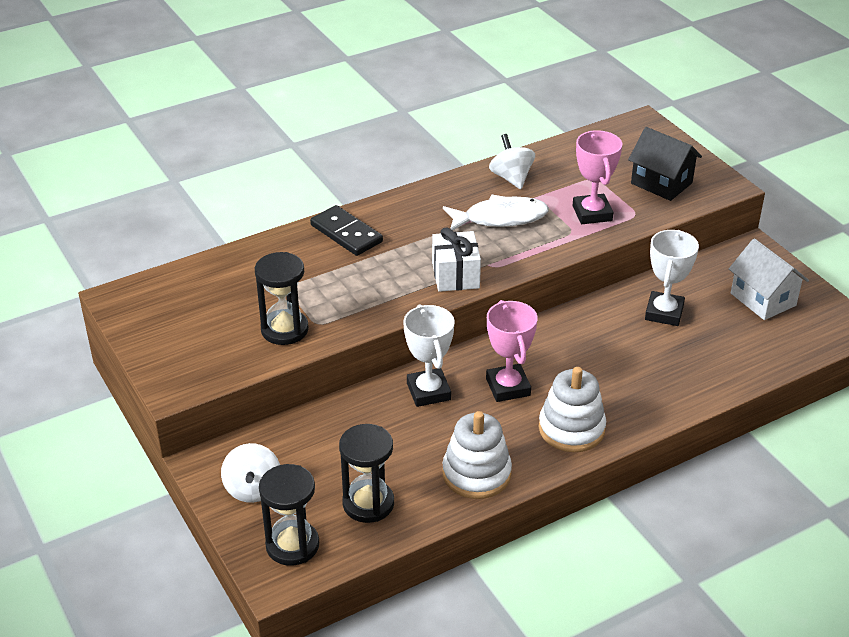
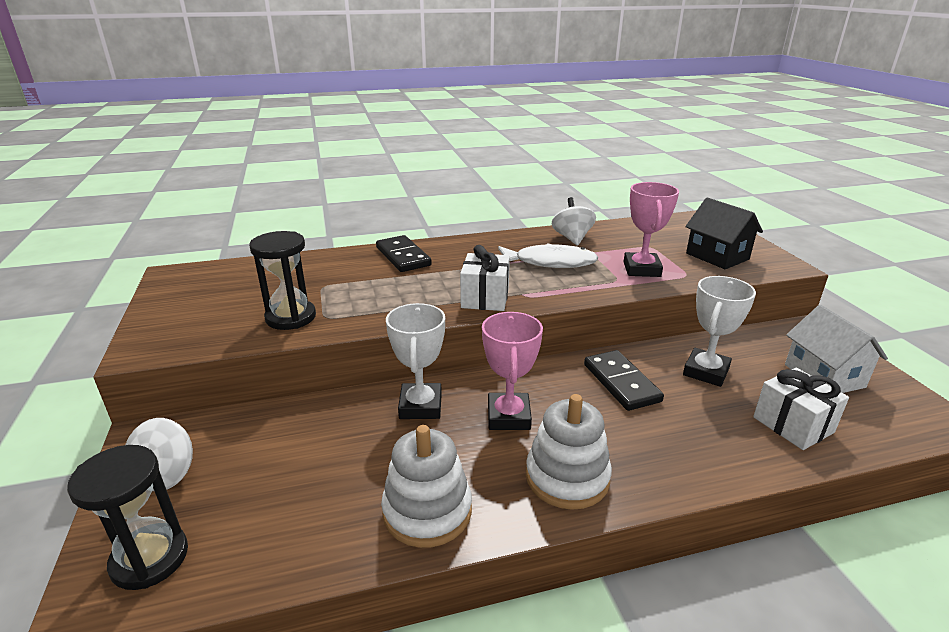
camera: 15 degrees right, 10 degrees down
black hourglass [339,424,394,523] -> none
none -> black domino [584,350,664,411]
none -> white gift [753,368,849,450]

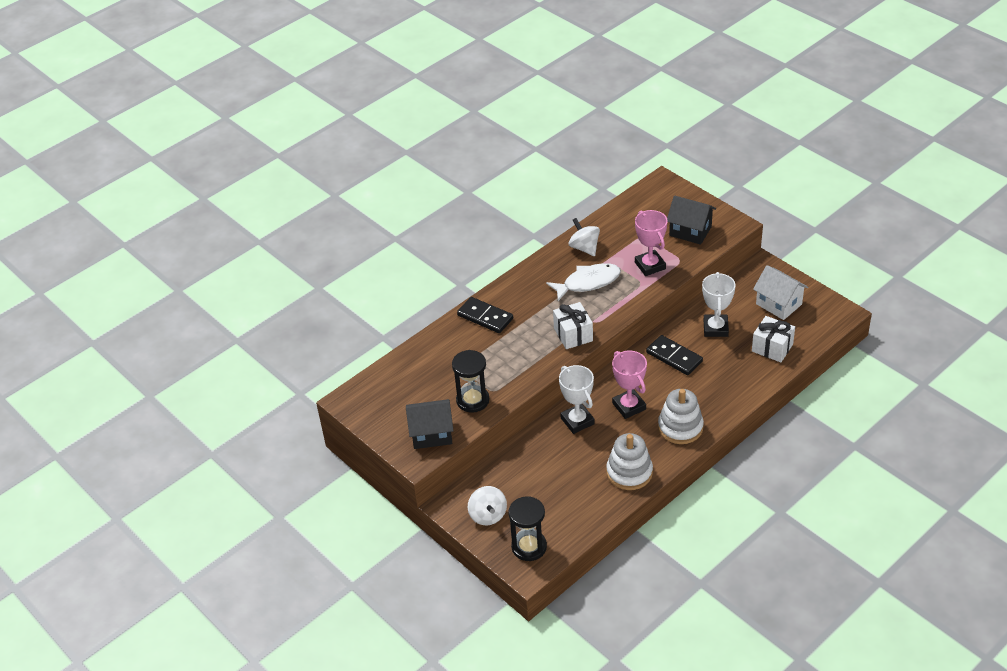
camera: 25 degrees left, 15 degrees up
none -> black house [406,399,454,449]

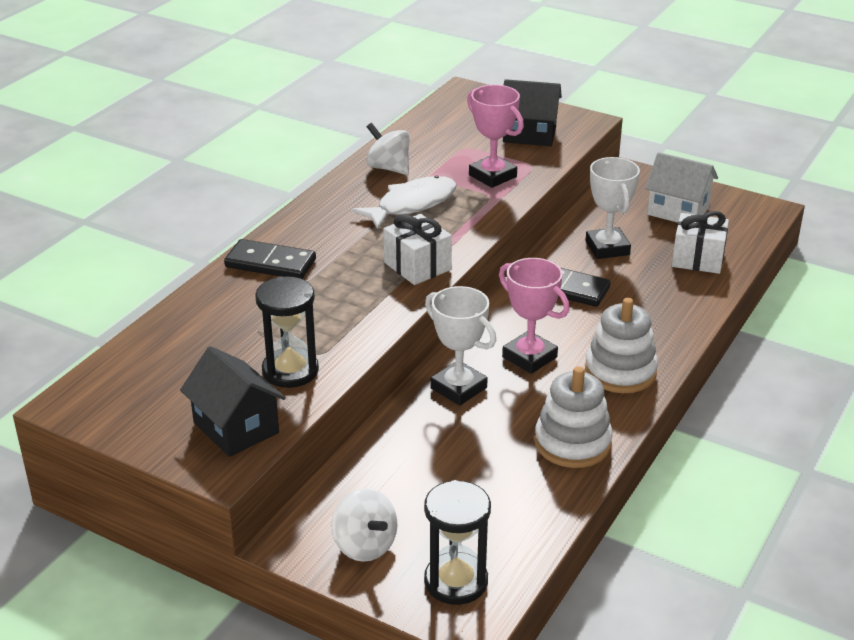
camera: 20 degrees left, 10 degrees down
black house [406,399,454,449] -> black house turned 75 degrees clockwise [180,346,286,457]

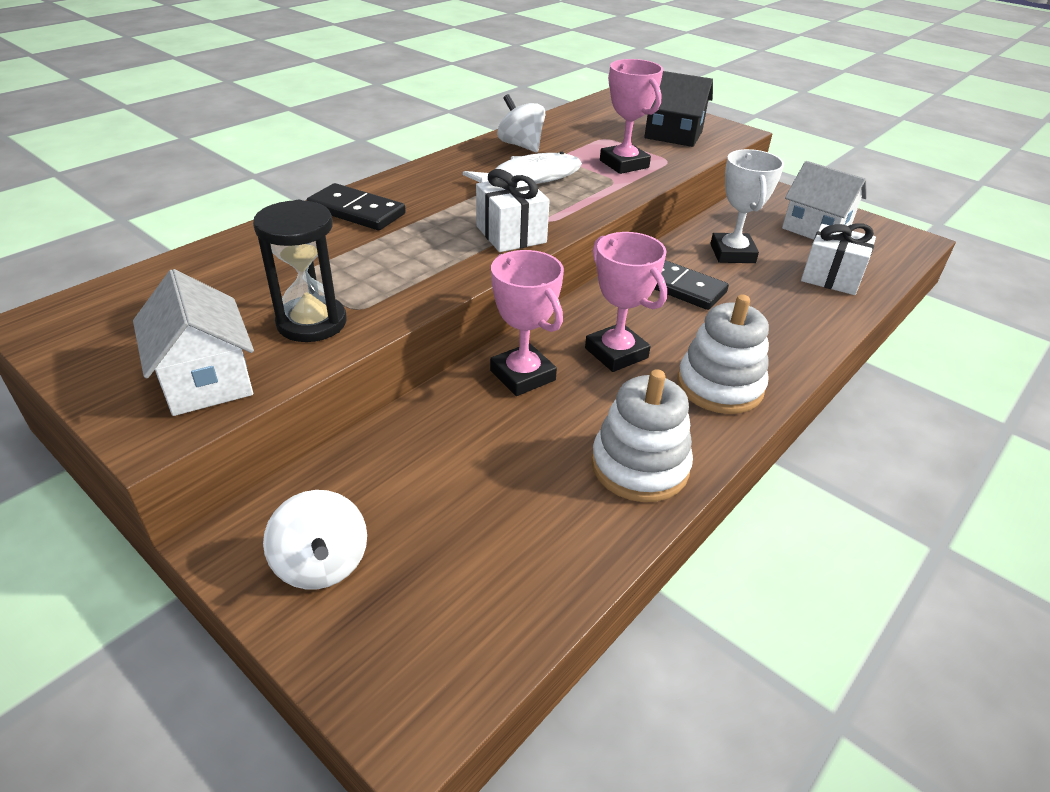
camera: 10 degrees right, 5 degrees up
black house [180,346,286,457] -> white house [133,269,254,416]
black hourglass [424,480,491,605] -> none
white trophy [425,286,496,406] -> pink trophy [490,250,564,396]

